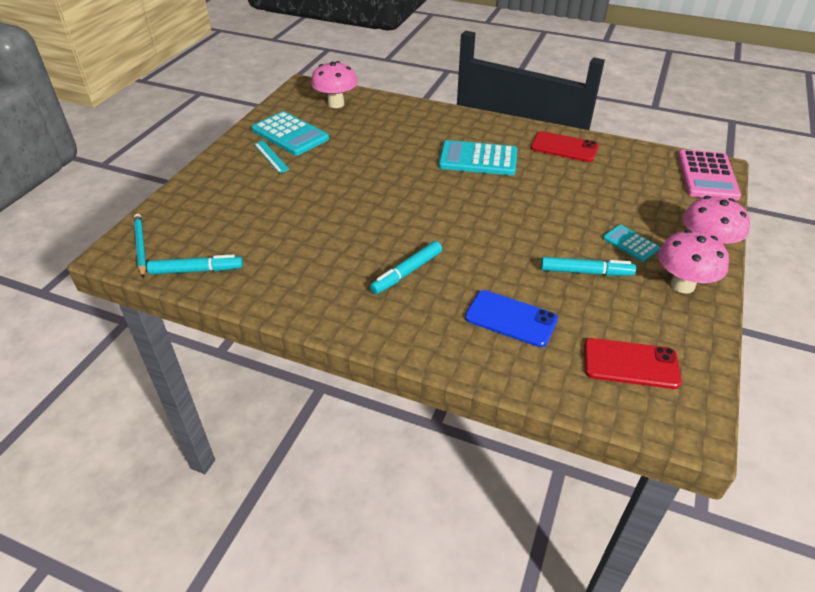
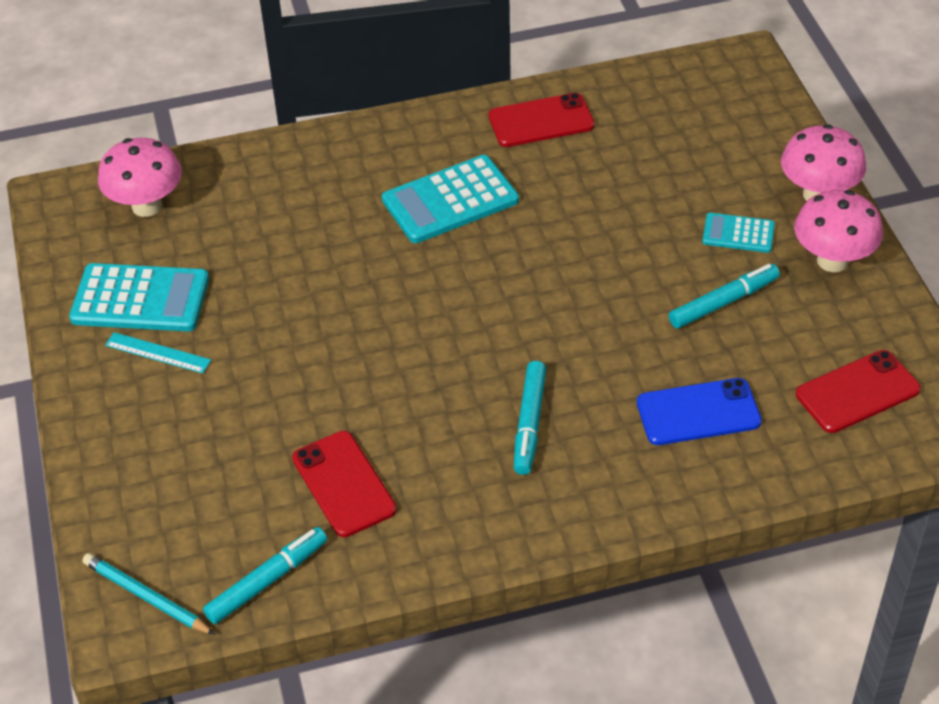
camera: 35 degrees left, 5 degrees up
pink calculator [678,149,741,200] -> none
none -> red phone [292,431,397,537]

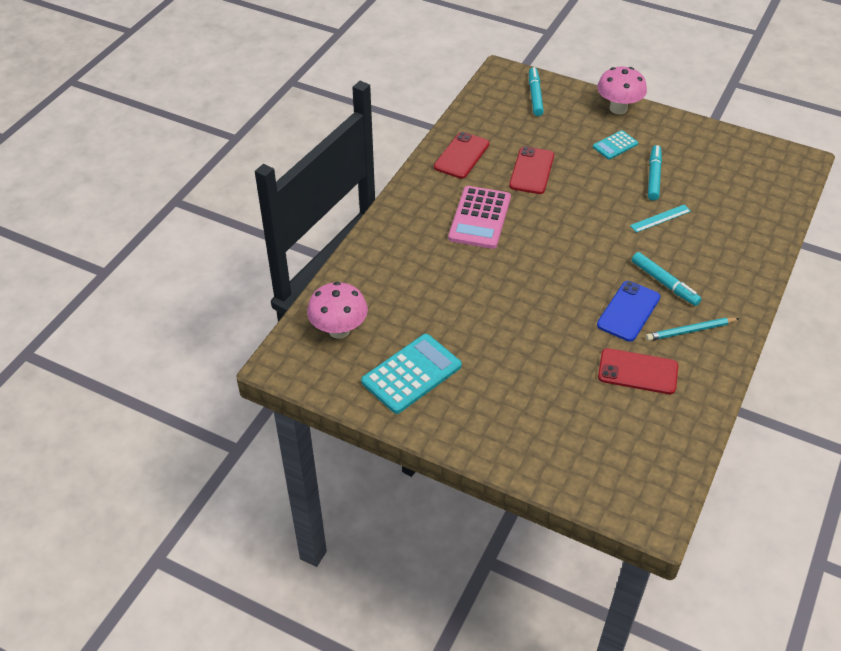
camera: 50 degrees left, 0 degrees up
turquoise pencil [82,553,215,635] -> turquoise pencil moved to [646,318,740,341]
turquoise ruler [105,332,211,374] -> turquoise ruler moved to [630,204,691,233]
turquoise marker [203,527,327,624] -> turquoise marker moved to [529,67,544,116]
turquoise calculator [382,155,519,243] -> pink calculator [448,186,511,249]
blue phone [637,378,762,445] -> blue phone moved to [597,281,661,342]
pink mushroom [794,190,883,272] -> none
red phone [796,350,921,433] -> red phone moved to [509,146,554,194]

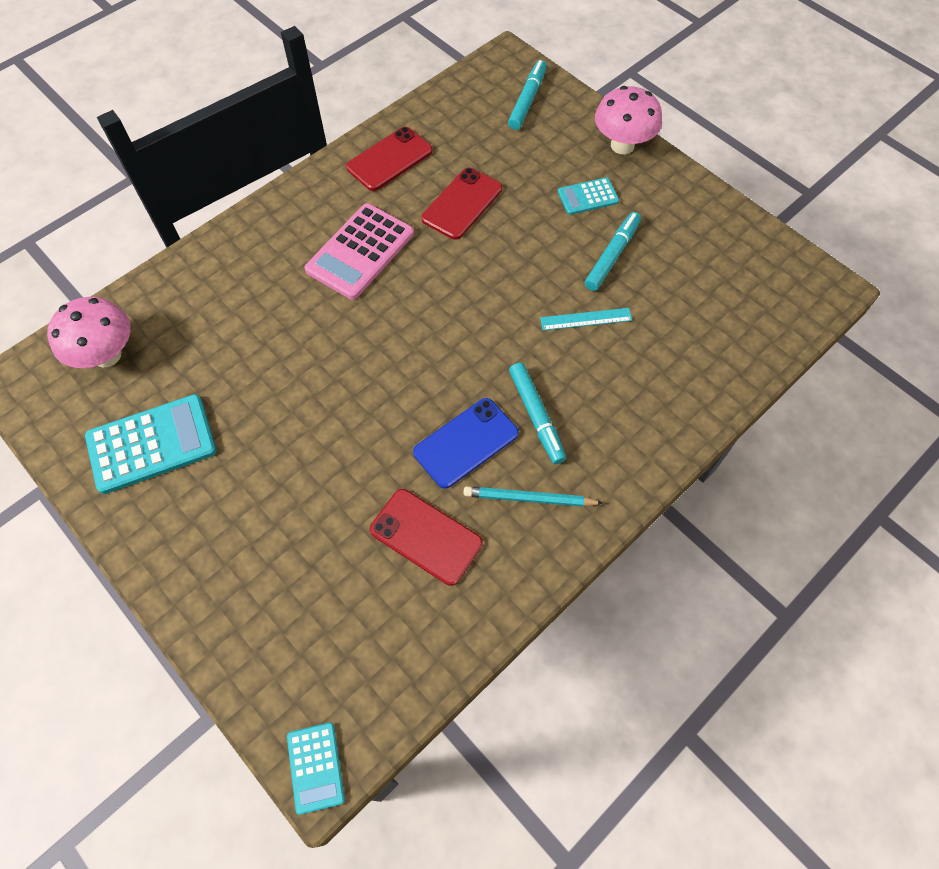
camera: 20 degrees right, 15 degrees up
none -> turquoise calculator [287,722,345,815]

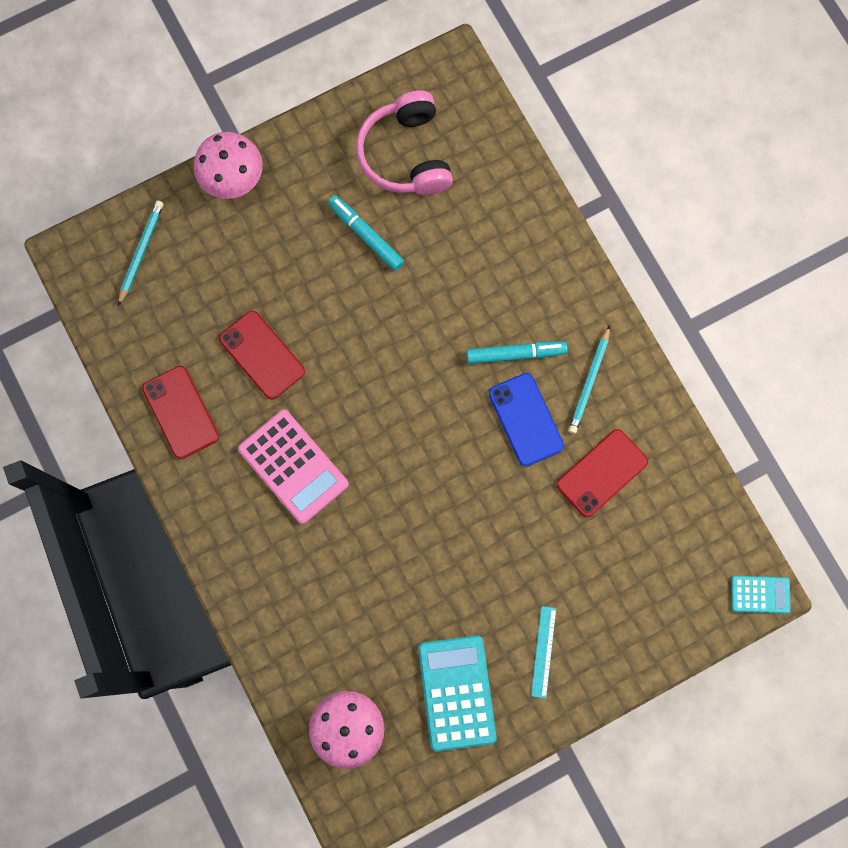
camera: 75 degrees left, 15 degrees up
turquoise marker [508,60,547,130] -> turquoise pencil [118,201,164,306]
turquoise ruler [540,308,632,330] -> turquoise ruler moved to [531,606,556,699]
turquoise calculator [558,177,619,215] -> none
none -> pink headphones [356,91,453,195]

